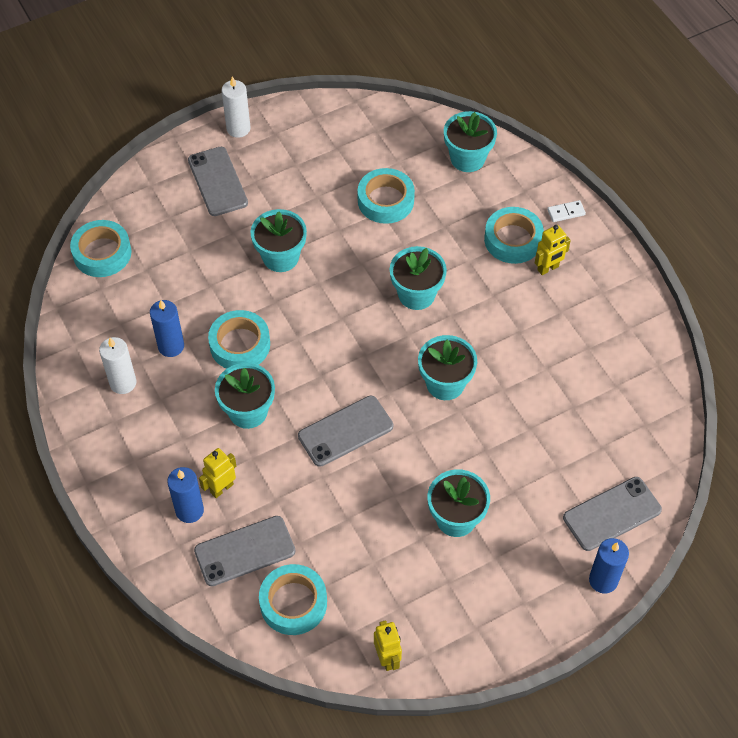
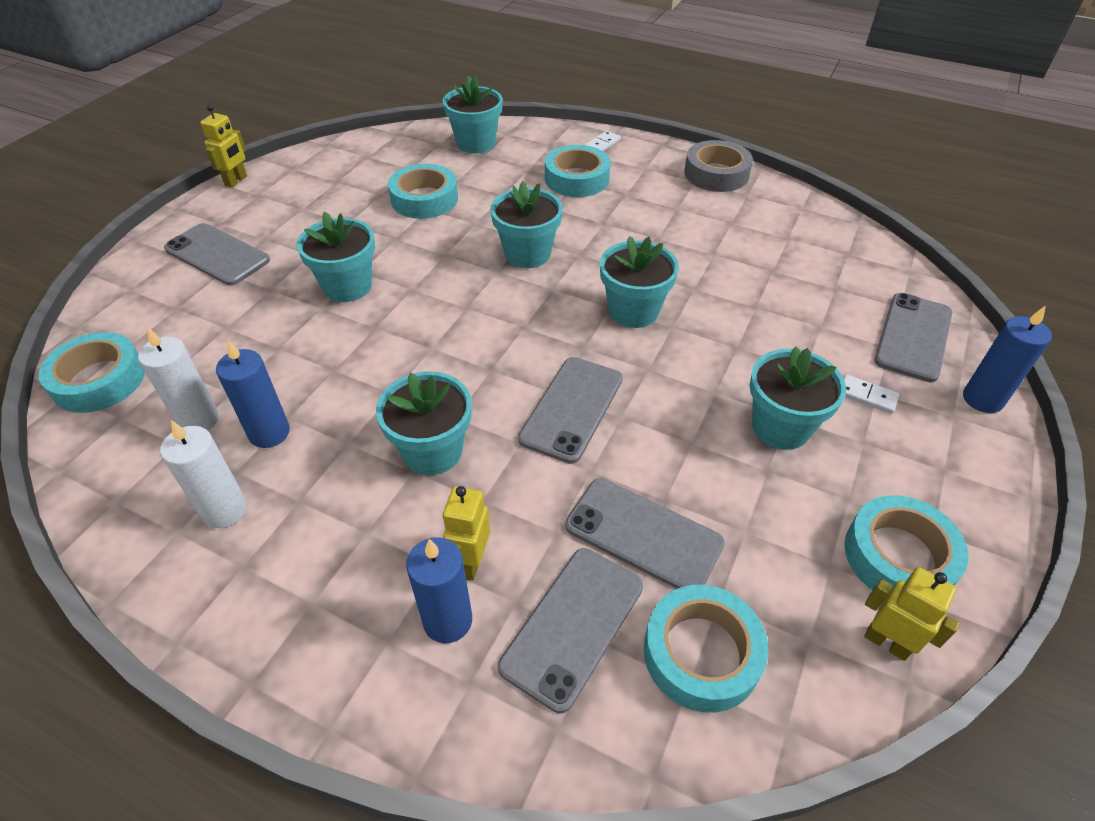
camera: 35 degrees left, 10 degrees down
turquoise tape [208,310,270,369] -> turquoise tape moved to [844,495,969,591]
white candle [222,76,250,138] -> white candle moved to [138,327,219,431]
yellow robot [535,225,571,275] -> yellow robot moved to [200,105,247,188]
none -> grey phone [565,478,725,589]
none -> grey tape [684,140,753,192]
none -> white domino [844,375,900,414]

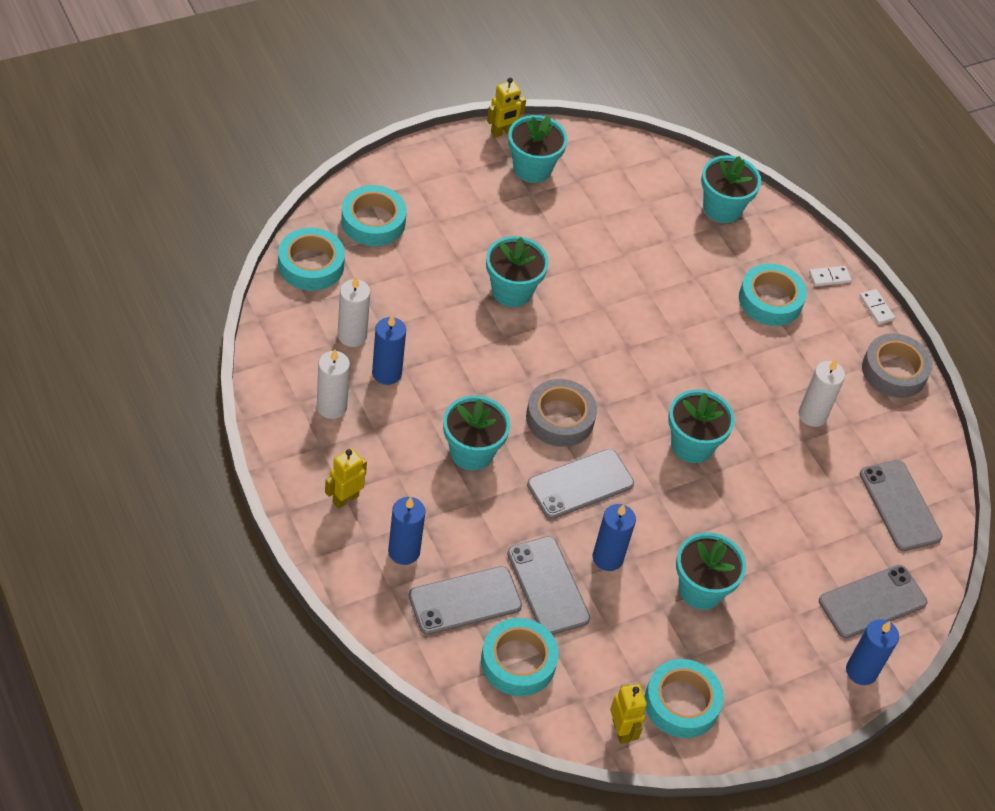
camera: 30 degrees right, 5 degrees up
grey phone [164,223,270,285] -> grey phone moved to [860,460,942,551]
turquoise tape [388,164,458,219] -> turquoise tape moved to [341,185,407,246]
yellow robot [443,486,490,580] -> yellow robot moved to [325,448,367,509]
turquoise flower pot [491,181,563,268] -> turquoise flower pot moved to [508,115,568,183]
white domino [844,375,900,414] -> white domino moved to [860,289,895,324]
none -> grey tape [526,379,597,447]
none -> blue candle [593,504,636,571]
none -> white candle [798,360,845,427]

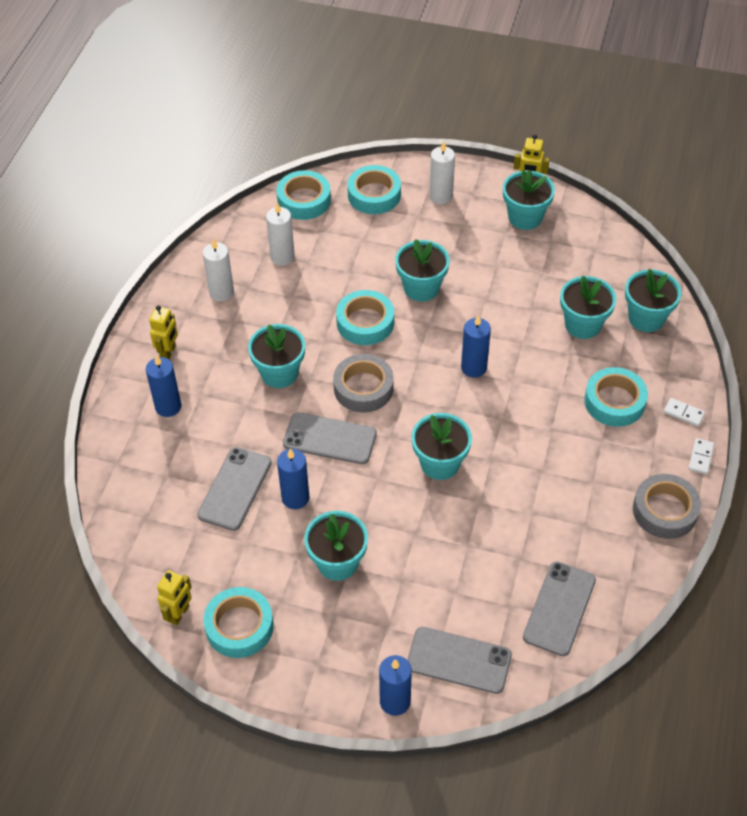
camera: 50 degrees right, 0 degrees up
yellow robot [325,448,367,509] -> yellow robot turned 105 degrees clockwise [149,305,178,359]
blue candle [372,315,406,385] -> blue candle moved to [461,315,491,378]
grey phone [408,566,522,635] -> none
turquoise tape [481,618,559,696] -> turquoise tape moved to [336,290,394,345]
white candle [798,360,845,427] -> white candle moved to [429,141,455,204]
none -> turquoise flower pot [560,276,616,339]

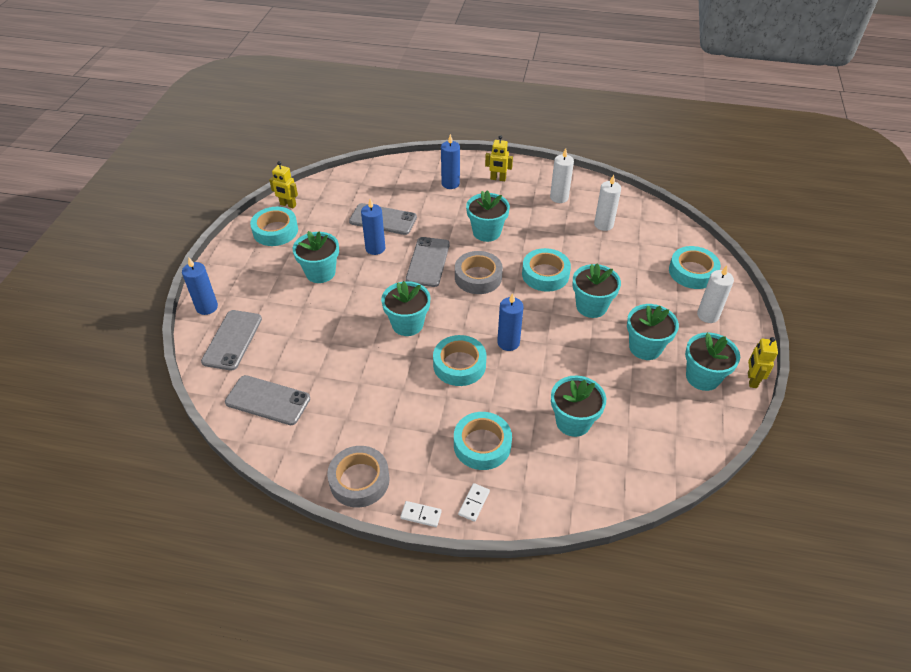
camera: 85 degrees right, 5 degrees down
turquoise tape [277,170,331,220] -> turquoise tape moved to [433,335,486,386]
turquoise flower pot [625,269,682,332] -> turquoise flower pot moved to [627,304,679,360]

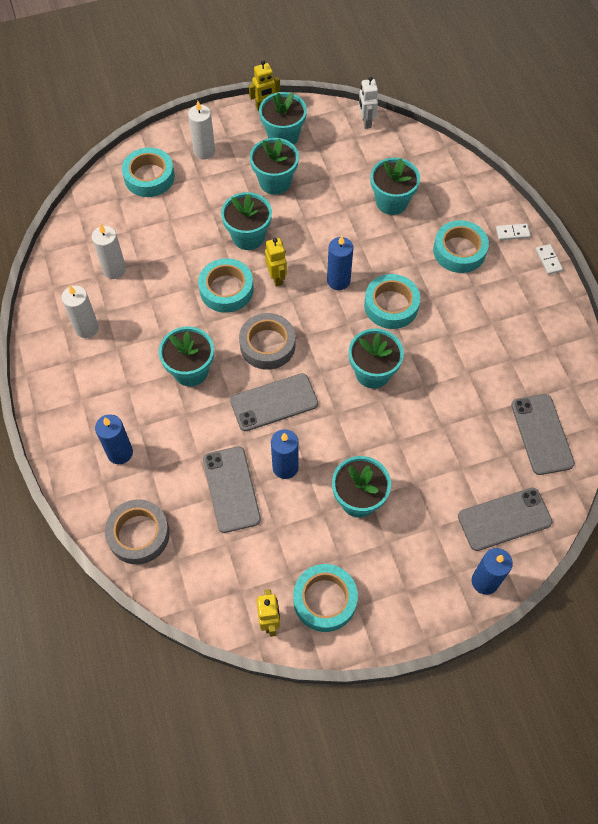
camera: 120 degrees left, 15 degrees up
grey tape [327,446,390,508] -> grey tape moved to [105,499,170,565]
yellow robot [485,135,513,181] -> yellow robot moved to [265,238,287,287]
none -> white robot [359,76,378,129]

